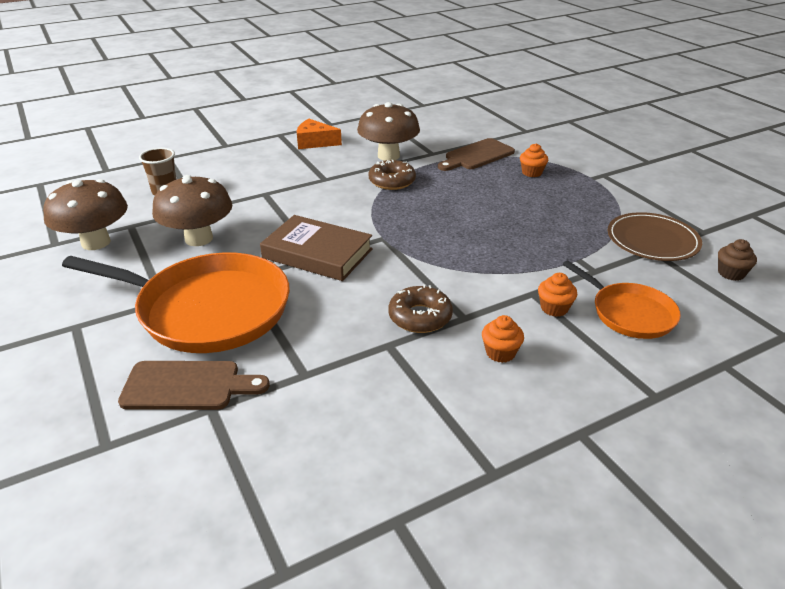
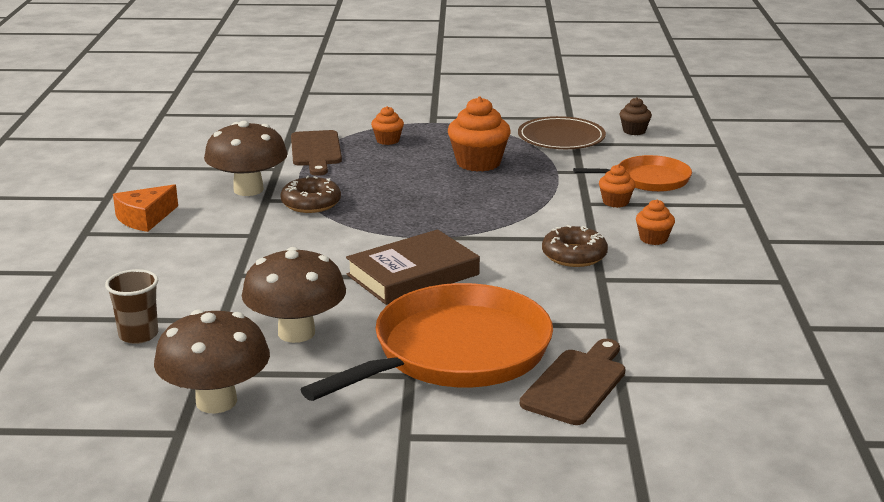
camera: 60 degrees left, 10 degrees down
none -> orange cupcake [448,97,511,172]

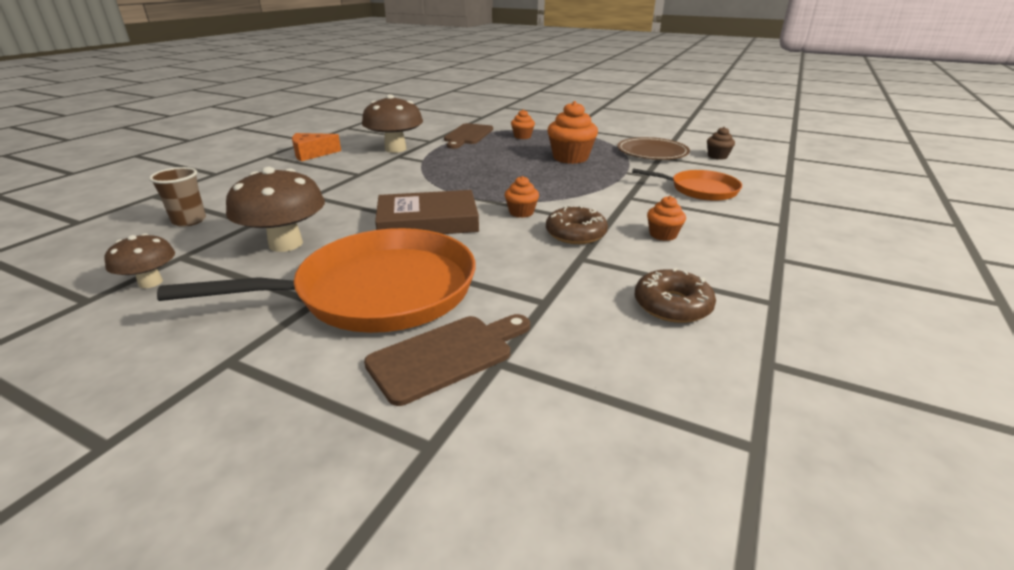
camera: 25 degrees right, 5 degrees up
brown mushroom [154,309,270,414] -> brown mushroom [105,233,175,288], size x0.58
brown donut [280,176,341,213] -> brown donut moved to [635,268,716,323]
orange cupcake [599,165,636,208] -> orange cupcake moved to [505,176,539,218]

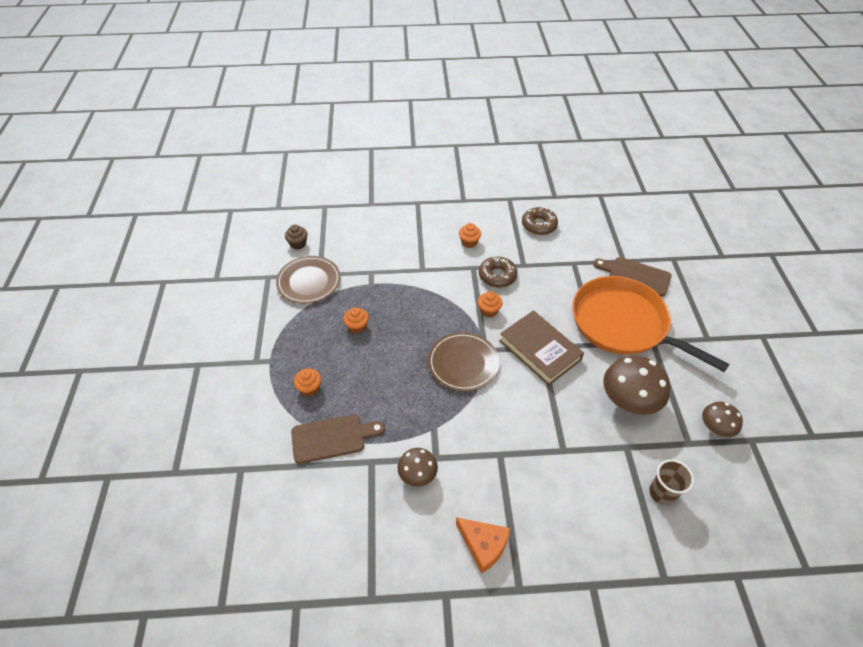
camera: 120 degrees left, 20 degrees up
brown mushroom [362,94,423,153] -> brown mushroom [397,448,438,487], size x0.58
orange cupcake [547,101,598,164] -> orange cupcake [343,307,369,334], size x0.54
orange pan [632,168,742,201] -> none
none -> brown plate [428,332,499,391]

